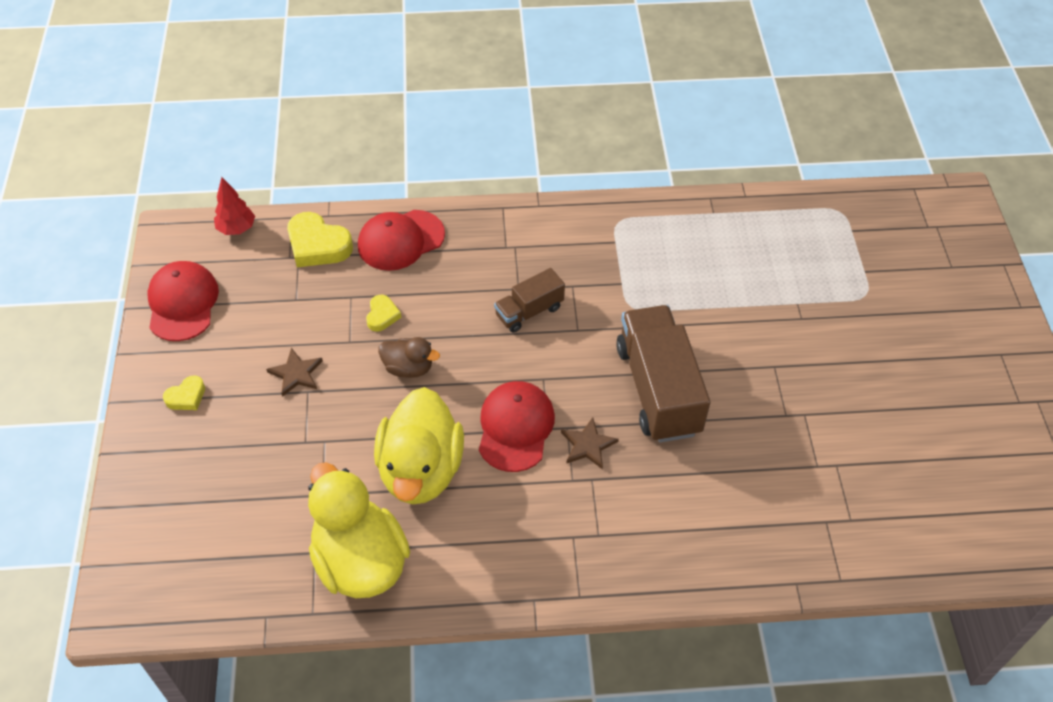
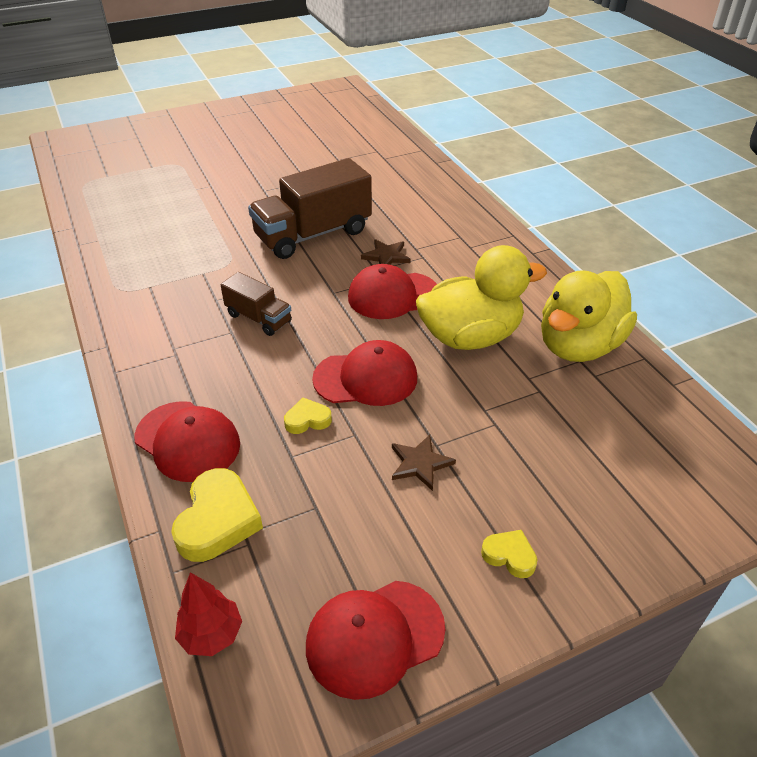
camera: 110 degrees left, 10 degrees down
brown duck [378,337,440,378] -> red cap [312,340,417,406]

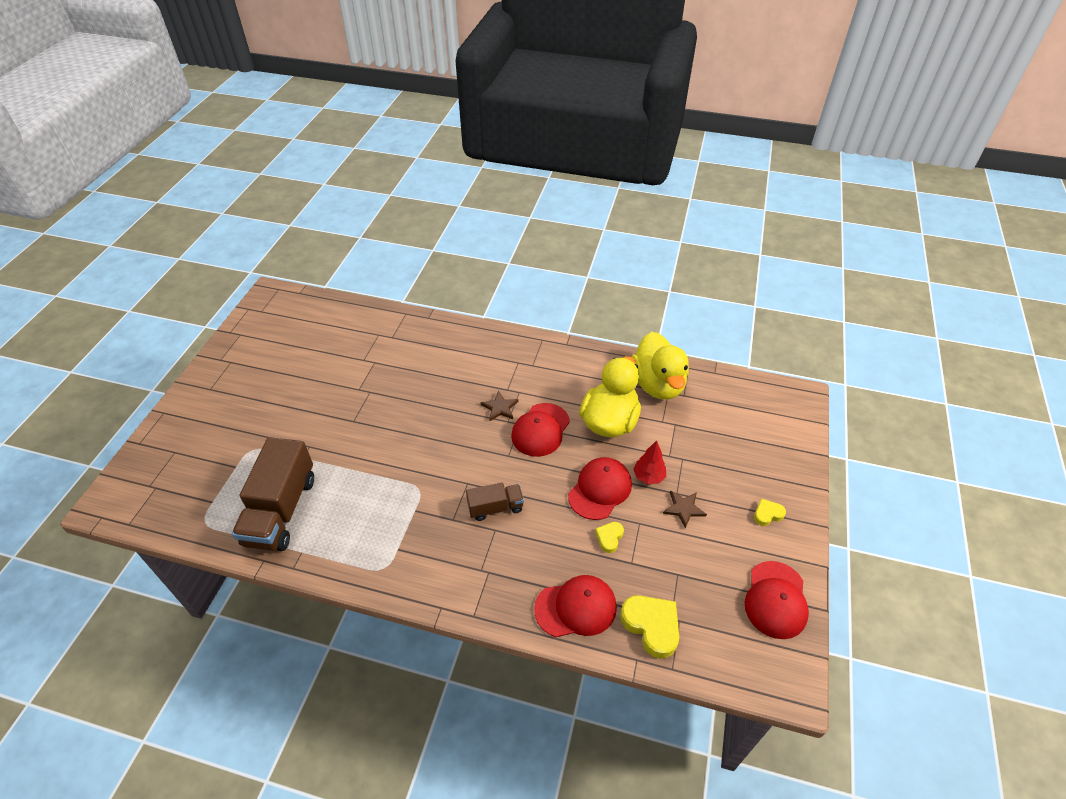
camera: 50 degrees left, 5 degrees up
red tree [175,572,242,656] -> red tree moved to [633,441,666,484]
brown truck [248,158,372,259] -> brown truck moved to [232,437,314,551]

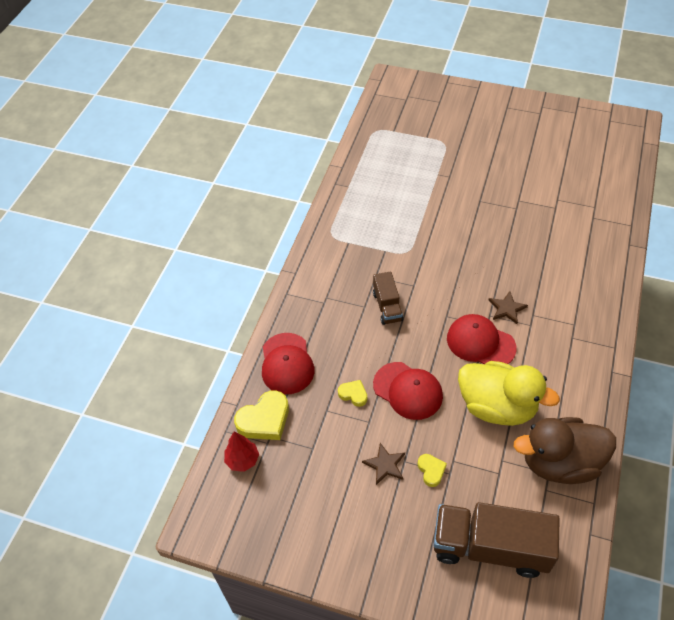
camera: 95 degrees right, 5 degrees up
brown truck [232,437,314,551] -> brown truck moved to [434,502,560,578]
yellow duck [632,332,689,399] -> brown duck [514,417,616,484]
red tree [633,441,666,484] -> red tree moved to [224,432,259,472]
red cap [745,561,809,639] -> none
yellow heart [754,499,786,526] -> yellow heart moved to [418,454,447,487]

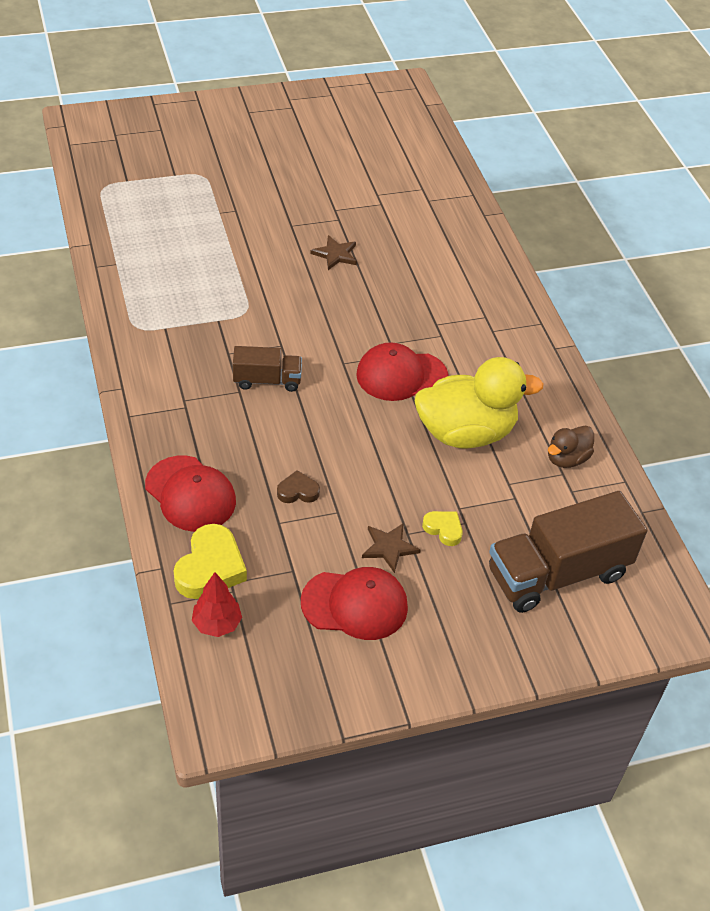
camera: 40 degrees left, 5 degrees down
yellow heart [338,380,367,407] -> brown heart [277,470,320,503]
brown truck [373,271,403,325] -> brown truck turned 45 degrees counterclockwise [233,346,302,392]
red cap [373,362,443,420] -> red cap moved to [301,567,408,640]
brown star [488,291,528,324] -> brown star moved to [310,235,357,270]
brown duck [514,417,616,484] -> brown duck [548,426,594,468], size x0.50

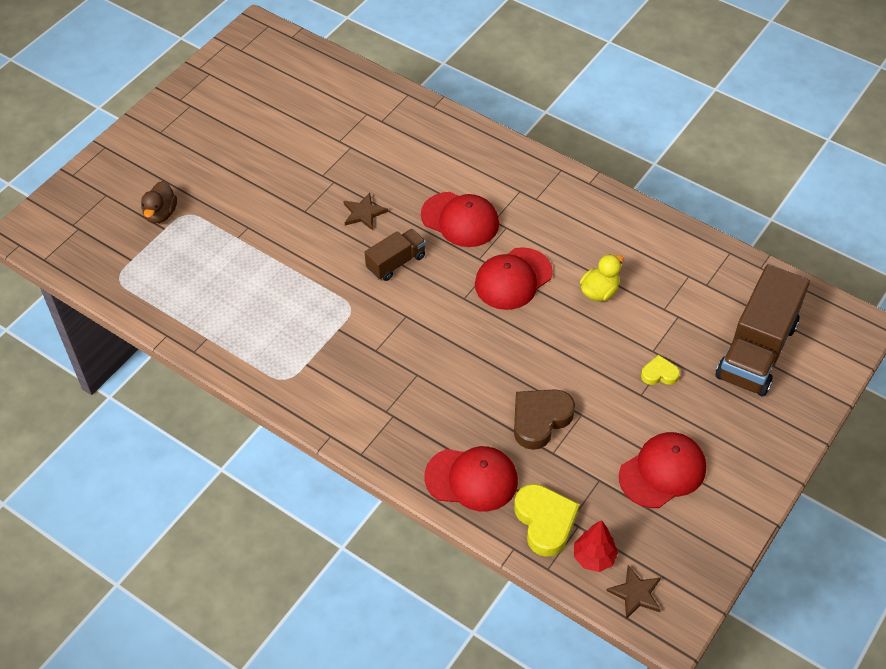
camera: 35 degrees left, 5 degrees up
brown truck [233,346,302,392] -> brown truck moved to [365,229,426,281]
brown heart [277,470,320,503] -> brown heart [514,389,575,450], size x1.83
brown star [362,523,421,573] -> brown star moved to [606,565,661,619]
yellow duck [415,357,544,448] -> yellow duck [580,254,624,301], size x0.50
brown duck [548,426,594,468] -> brown duck moved to [141,181,177,223]
none -> red cap [421,192,499,247]

